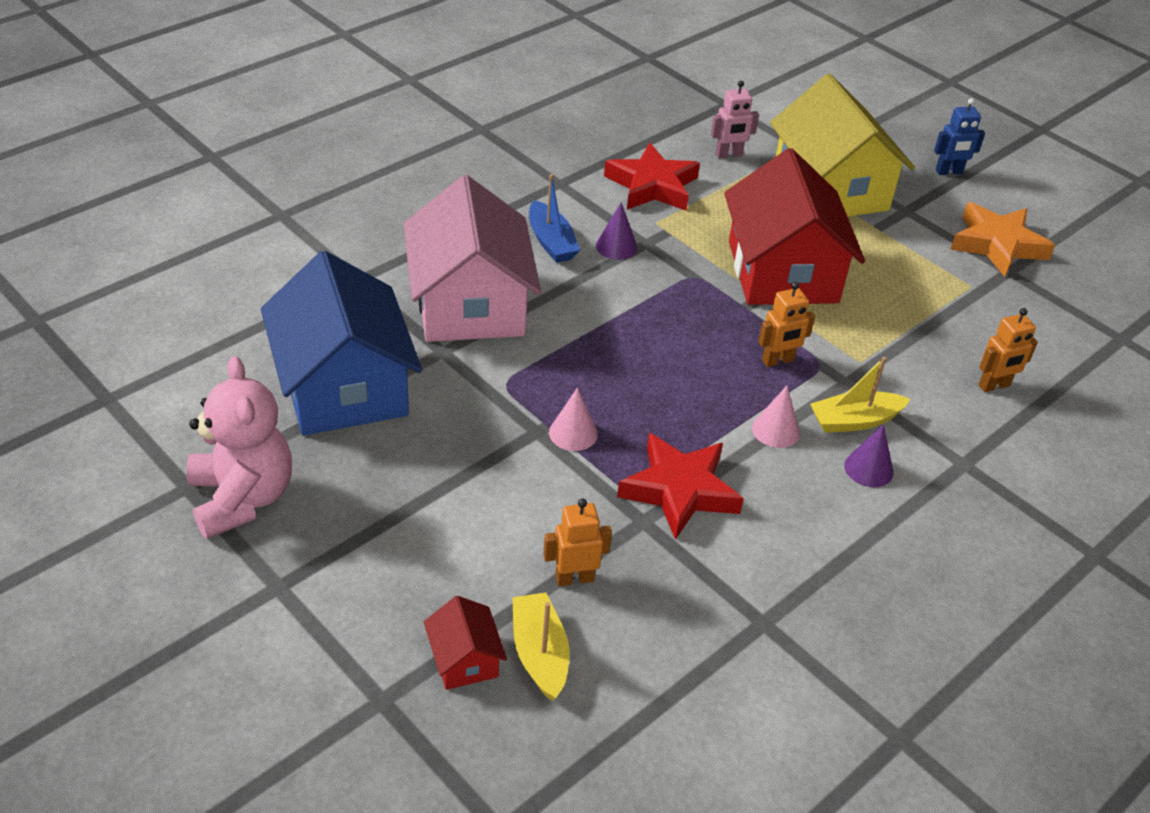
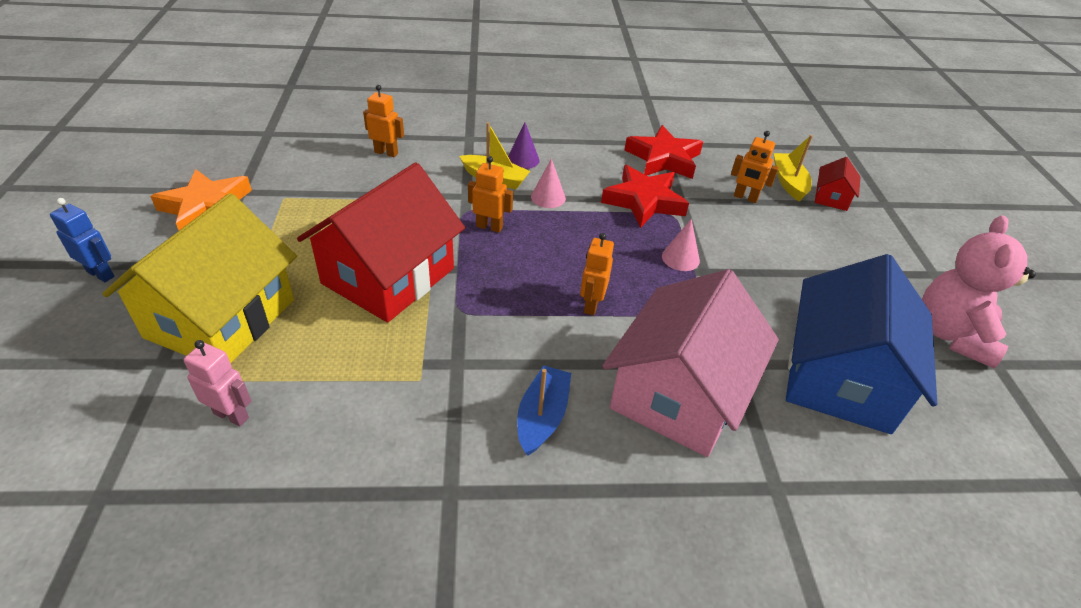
camera: 140 degrees left, 0 degrees up
yellow boat [512,592,570,701] -> yellow boat turned 150 degrees clockwise [773,135,813,202]
purple cone [596,202,637,260] -> none
red star [604,143,700,211] -> red star moved to [625,125,703,179]
none -> orange robot [580,233,614,315]

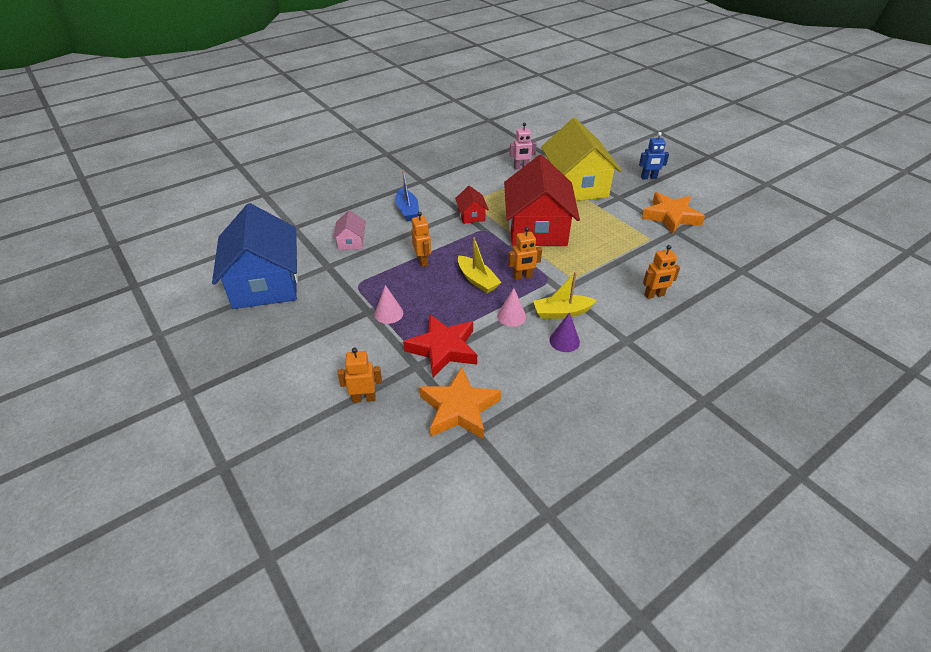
camera: 150 degrees right, 0 degrees up
pink house [602,269,779,457] -> pink house [333,210,366,250], size x0.43
red star [625,125,703,179] -> orange star [419,367,501,439]
yellow boat [773,135,813,202] -> yellow boat moved to [458,237,502,293]
red house [815,157,861,211] -> red house moved to [455,186,489,224]
pink teddy bear [922,215,1036,369] -> none

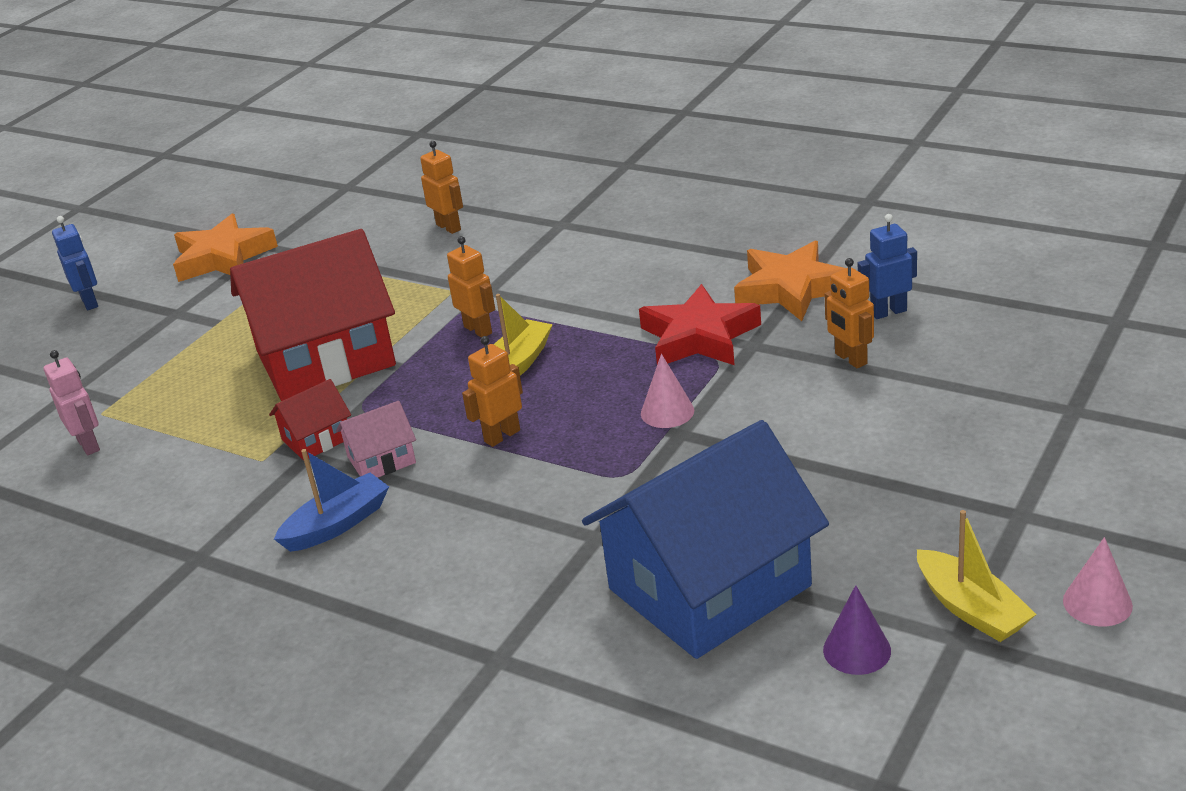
camera: 110 degrees left, 10 degrees down
pink house [333,210,366,250] -> pink house moved to [336,401,416,478]
pink cone [497,288,526,327] -> pink cone moved to [1063,537,1133,626]
yellow boat [533,272,597,319] -> yellow boat moved to [917,510,1036,642]
yellow house [541,118,622,201] -> none
purple cone [549,312,580,352] -> purple cone moved to [823,585,891,675]
none -> blue robot [858,214,917,319]

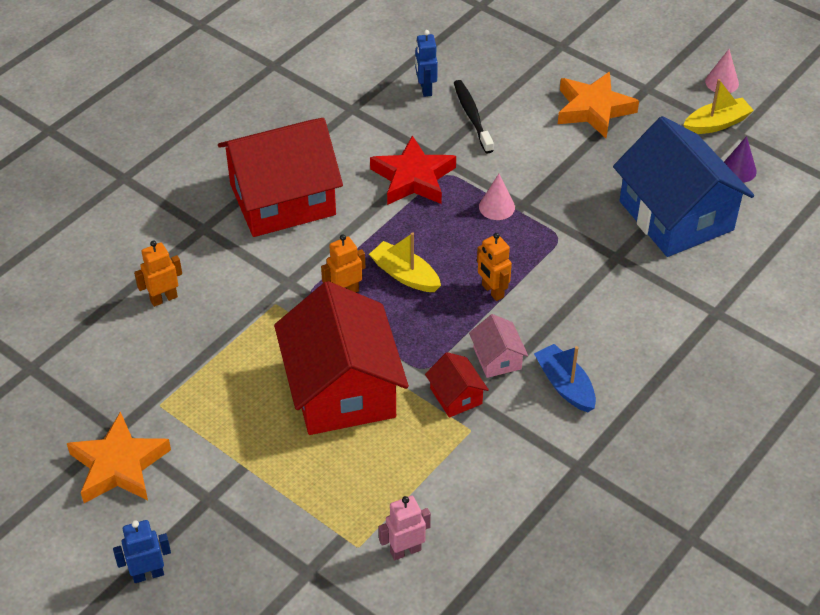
camera: 85 degrees left, 15 degrees up
orange star [734,241,846,321] -> orange star moved to [558,72,639,138]
orange robot [824,258,874,368] -> black toothbrush [454,80,494,153]
none -> red house [218,118,343,237]

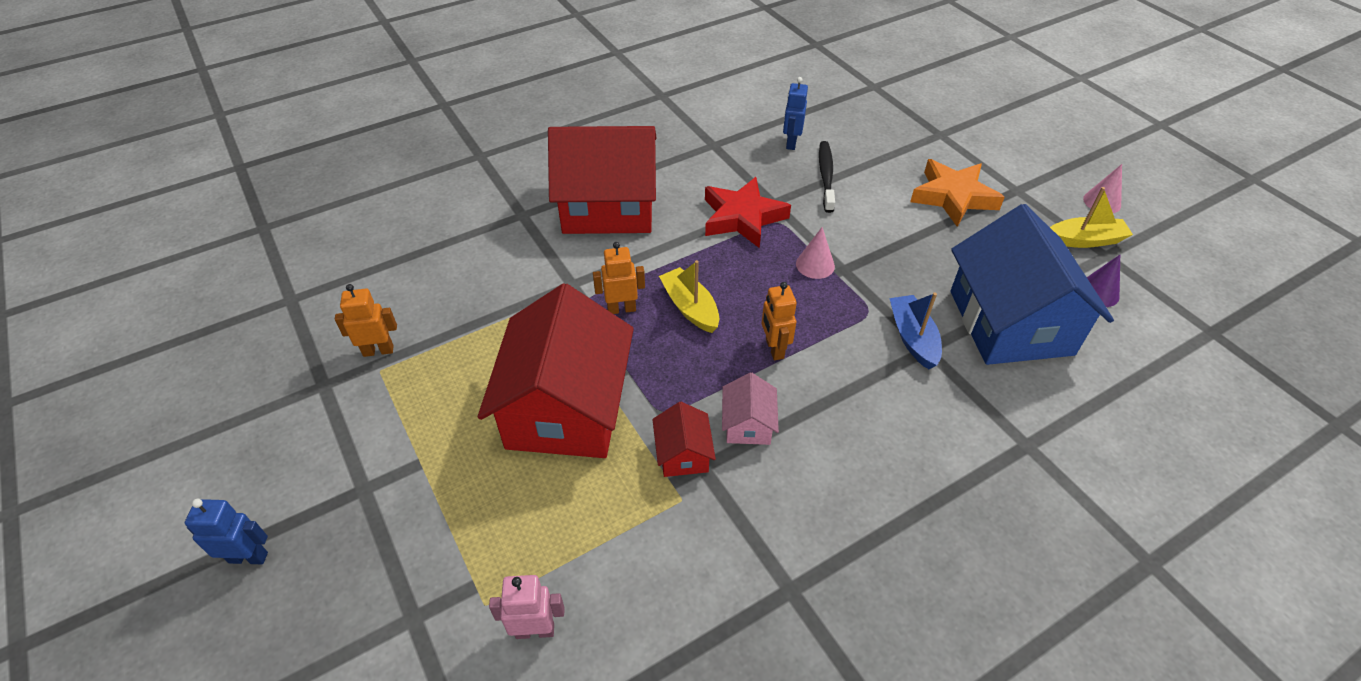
camera: 20 degrees right, 0 degrees up
orange star [67,411,171,503] -> none
orange robot [134,240,182,307] -> orange robot moved to [335,284,397,357]
blue boat [534,344,596,412] -> blue boat moved to [889,292,942,369]

